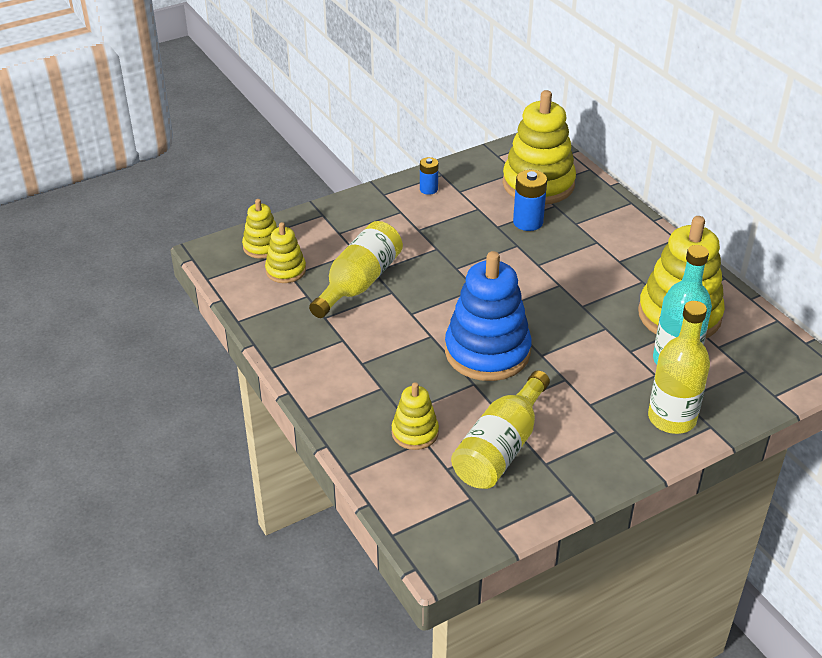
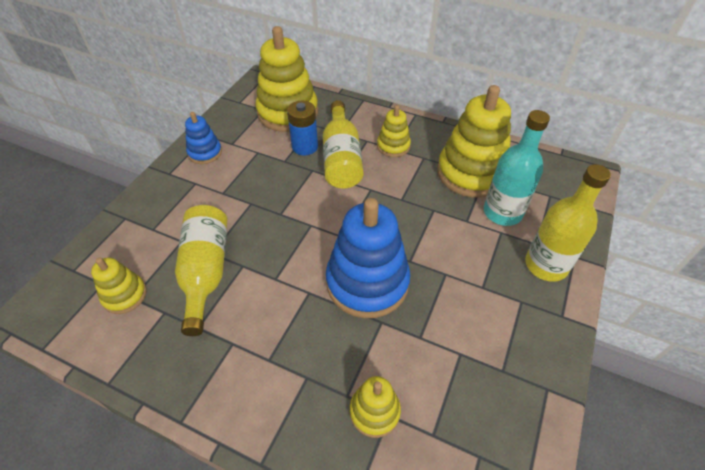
camera: 35 degrees left, 10 degrees up
yellow stacking toy [242,199,278,259] -> yellow stacking toy moved to [377,105,411,157]
blue battery [420,157,439,195] -> blue stacking toy [185,112,222,164]
yellow bottle [451,370,550,489] -> yellow bottle moved to [323,100,363,189]

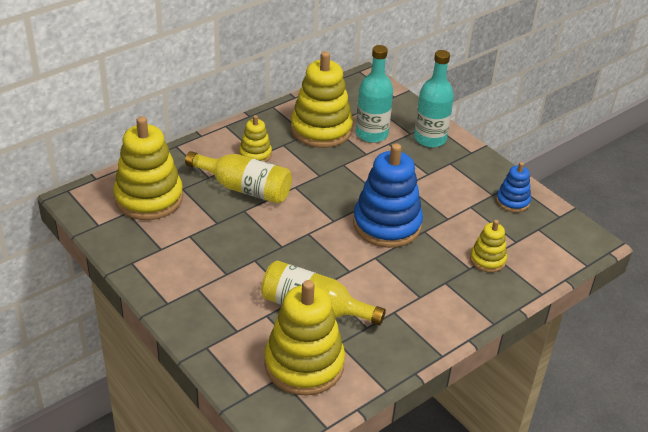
camera: 65 degrees left, 10 degrees down
yellow stacking toy [91,257,147,314] -> yellow stacking toy [264,280,345,396], size x1.96
blue stacking toy [185,112,222,164] -> blue stacking toy moved to [496,162,531,212]
blue battery [287,101,318,156] -> none
yellow bottle [525,164,611,282] -> turquoise bottle [414,50,454,147]

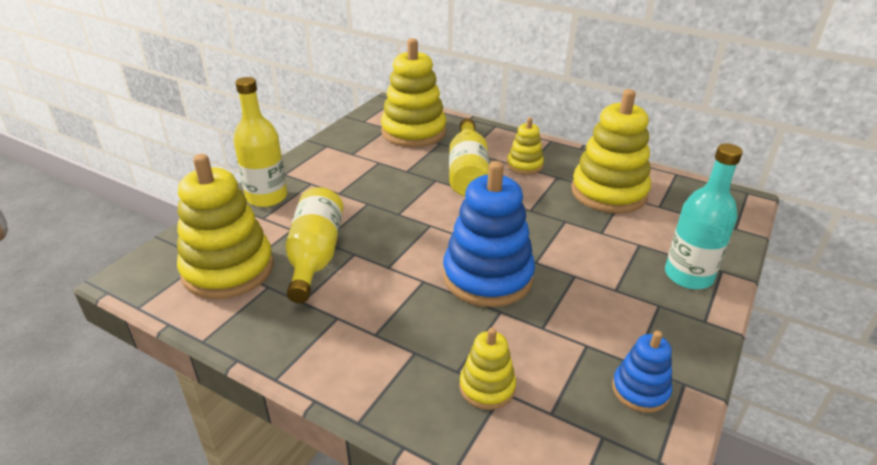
camera: 70 degrees right, 5 degrees down
turquoise bottle [356,45,393,143] -> none
none -> yellow bottle [233,77,287,207]

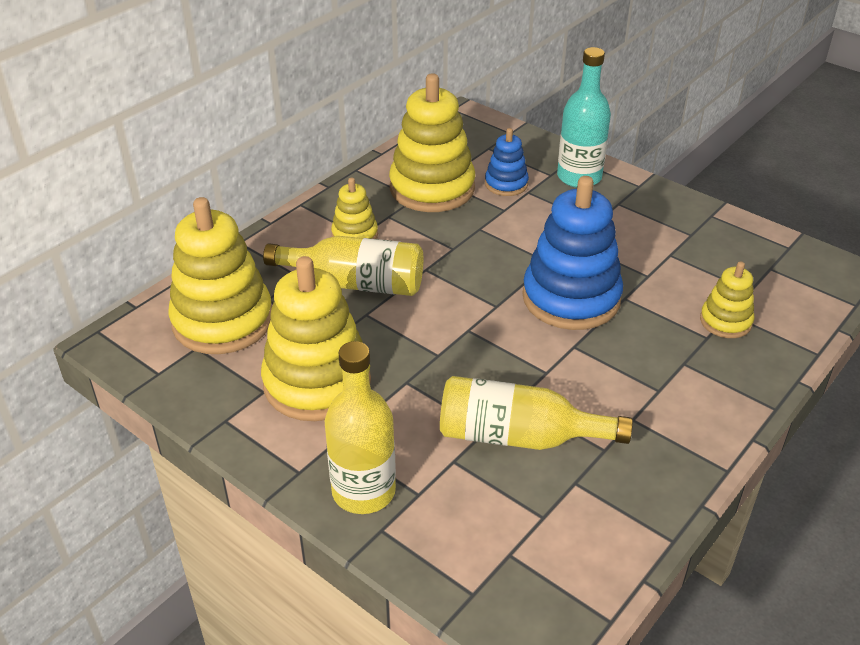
camera: 80 degrees left, 5 degrees up
yellow stacking toy [177,154,274,299] -> yellow stacking toy moved to [261,256,371,421]
blue stacking toy [612,331,672,413] -> blue stacking toy moved to [485,128,529,196]

